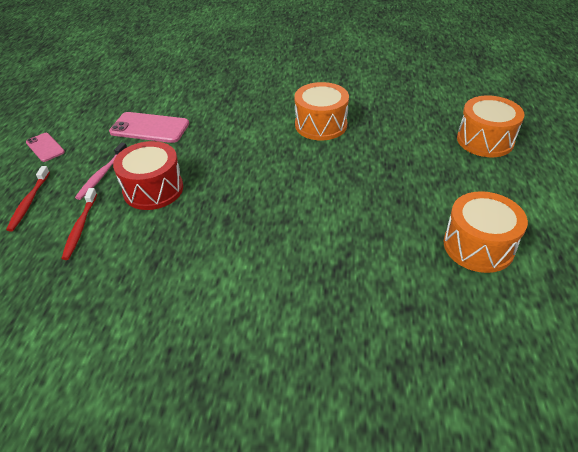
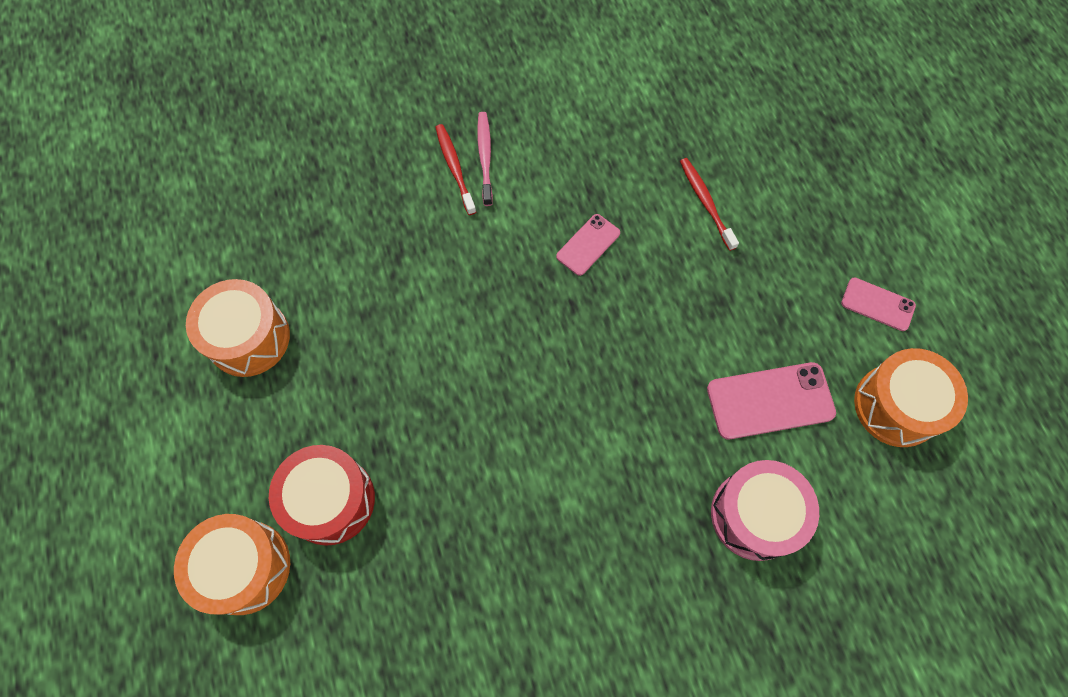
camera: 155 degrees right, 25 degrees up
red toothbrush [6,166,50,231] -> red toothbrush moved to [435,124,476,215]
pink toothbrush [75,142,127,200] -> pink toothbrush moved to [477,112,493,206]
red drum [113,141,183,210] -> red drum moved to [269,445,375,546]
orange drum [294,82,349,140] -> orange drum moved to [854,348,968,447]
none -> pink phone [556,214,620,276]
none -> pink drum [711,460,819,561]

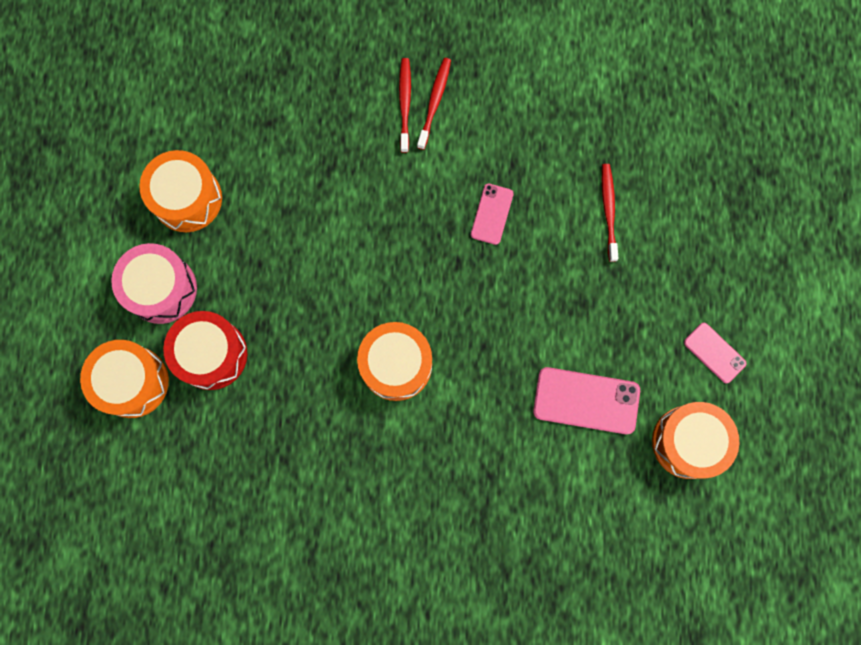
camera: 20 degrees right, 10 degrees up
pink toothbrush [477,112,493,206] -> red toothbrush [417,58,451,150]
pink phone [556,214,620,276] -> pink phone turned 45 degrees counterclockwise [471,183,514,245]
pink drum [711,460,819,561] -> pink drum moved to [111,243,197,324]
none -> orange drum [357,322,432,401]

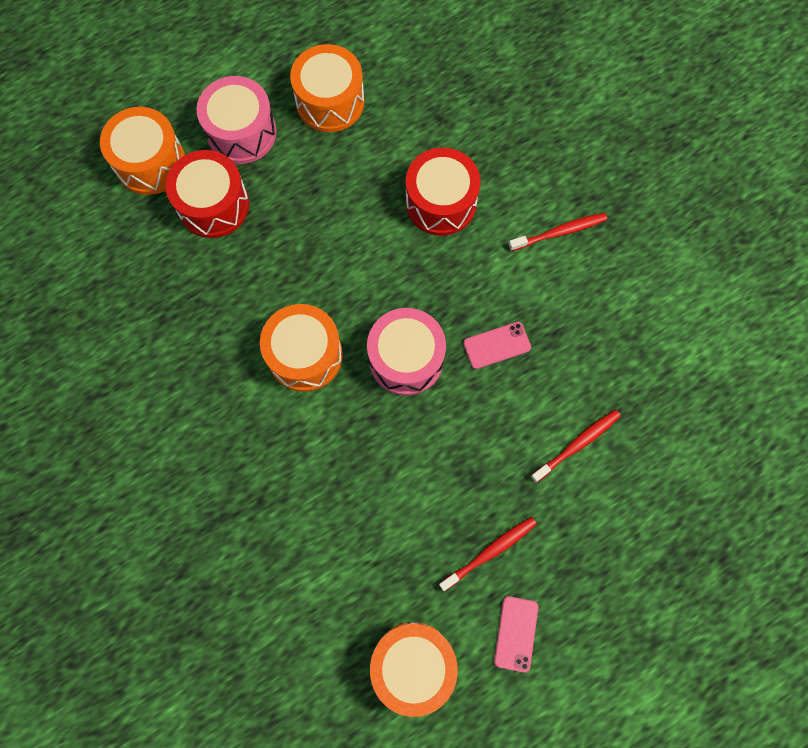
camera: 55 degrees right, 5 degrees down
red toothbrush [399,58,411,153] -> red toothbrush moved to [439,517,537,591]
pink phone [533,367,640,434] -> none
none -> pink drum [367,308,446,396]
none -> red drum [406,148,480,236]

